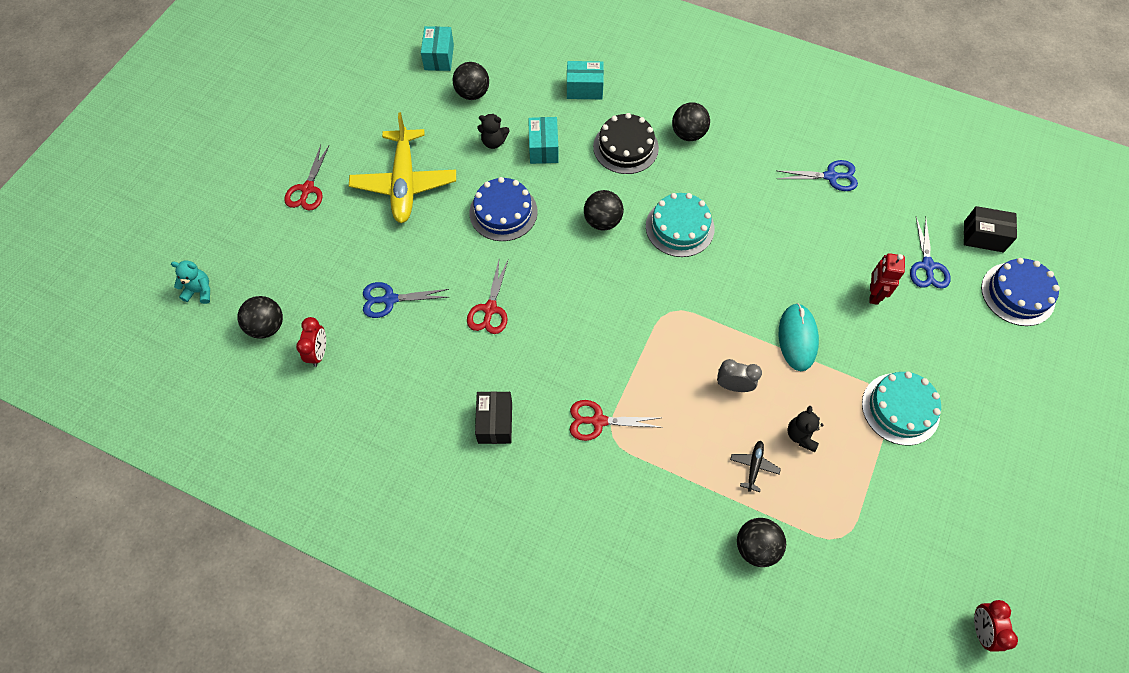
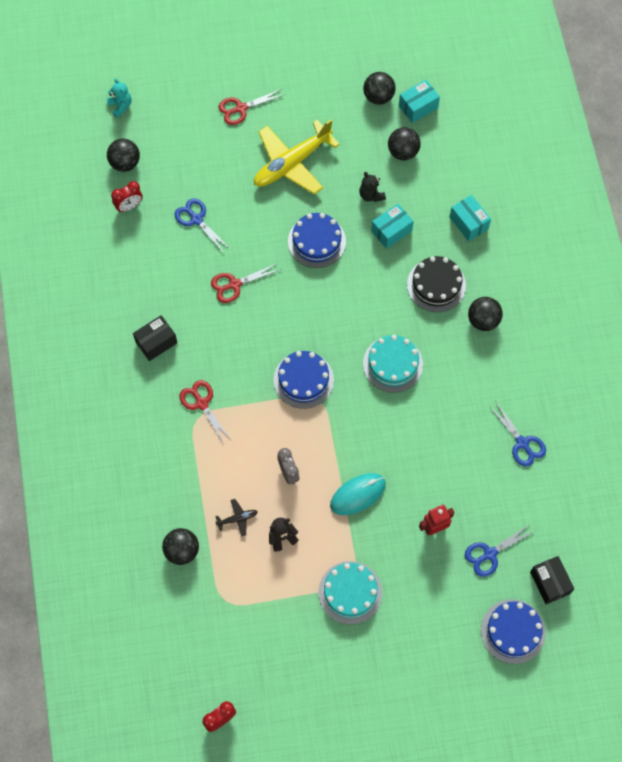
camera: 55 degrees right, 5 degrees up
black ball [584,190,624,230] -> black ball moved to [363,72,395,105]
none -> blue cake [274,351,334,409]

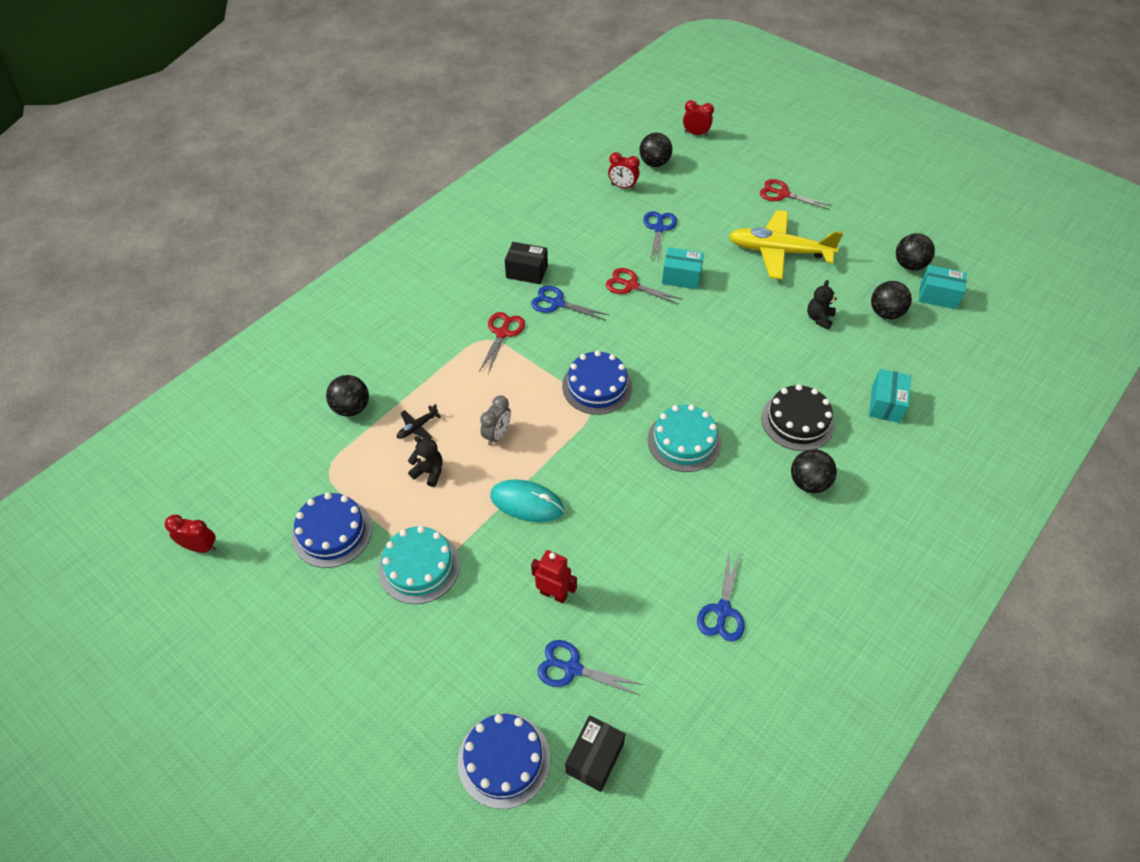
camera: 50 degrees right, 15 degrees down
turquoise teddy bear [106,78,131,118] -> red clock [683,100,714,136]
black plane [215,499,258,537] -> black plane turned 105 degrees clockwise [397,404,442,439]
blue cake [288,213,346,268] -> blue cake moved to [292,492,372,568]
turquoise box [371,204,414,249] -> turquoise box moved to [662,247,704,289]
none -> blue scissors [531,286,609,320]

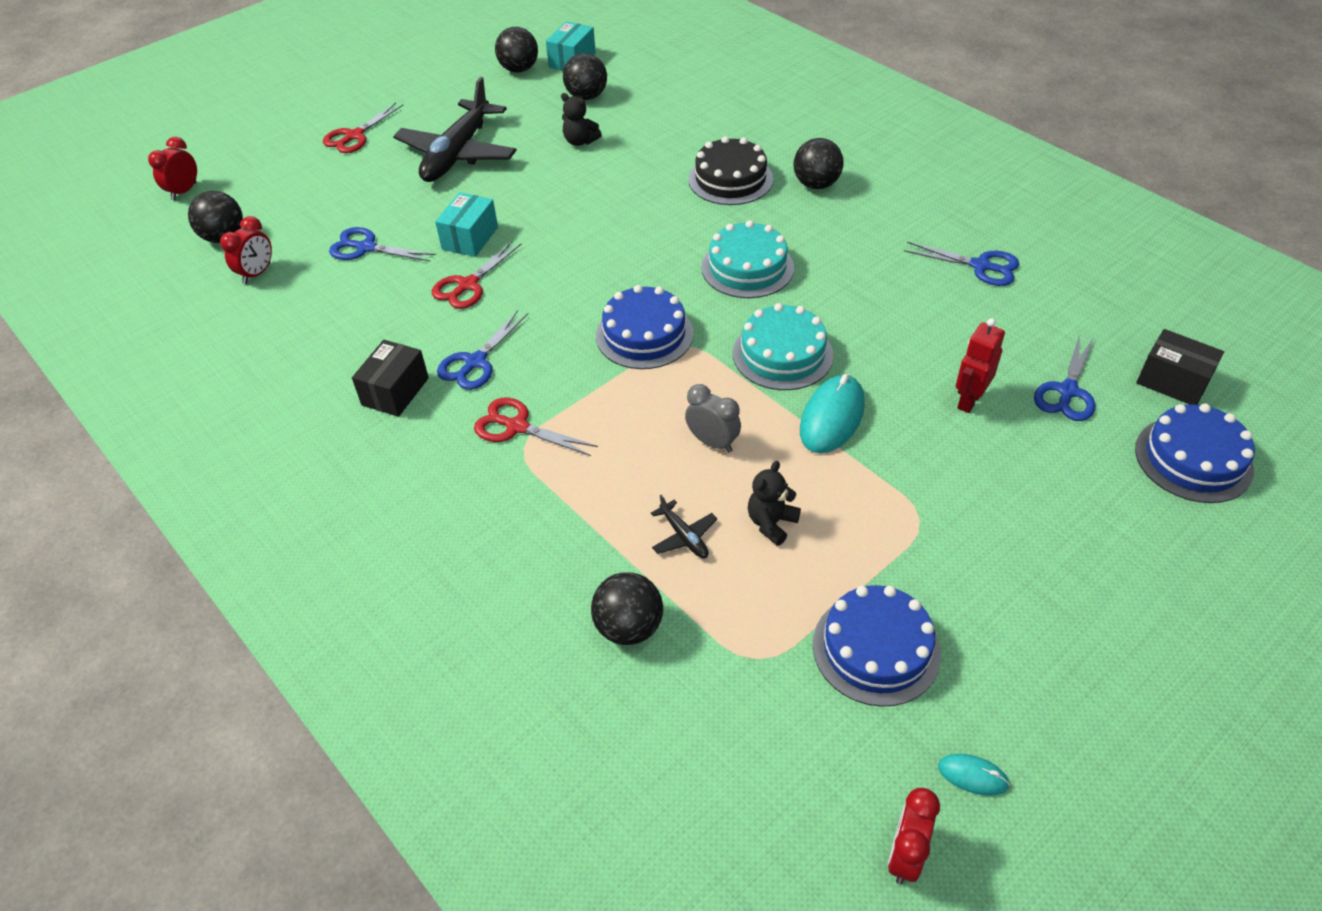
camera: 80 degrees left, 5 degrees down
turquoise cake [378,526,460,604] -> turquoise cake moved to [733,303,833,390]
yellow plane [729,210,843,279] -> black plane [393,77,517,182]
turquoise box [869,369,911,423] -> none
none -> turquoise mouse [938,754,1010,796]

